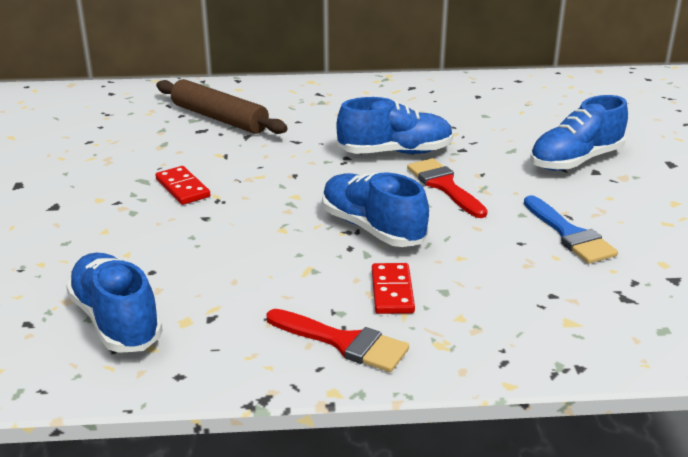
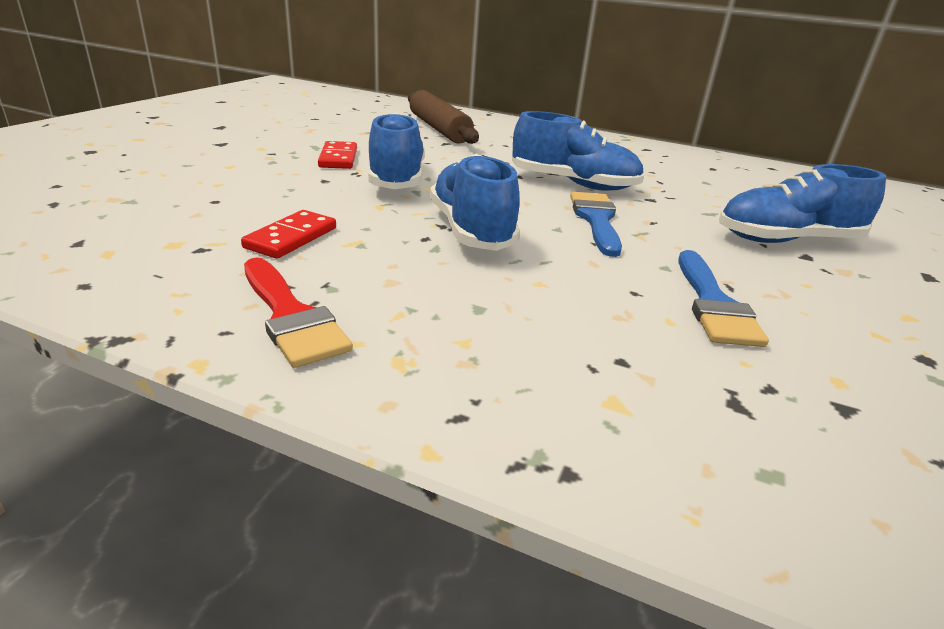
camera: 25 degrees right, 0 degrees up
blue shoe [66,253,163,353] -> blue shoe moved to [368,113,425,189]
red domino [372,263,415,314] -> red domino moved to [241,210,336,259]
red brush [407,158,488,218] -> blue brush [570,192,622,257]

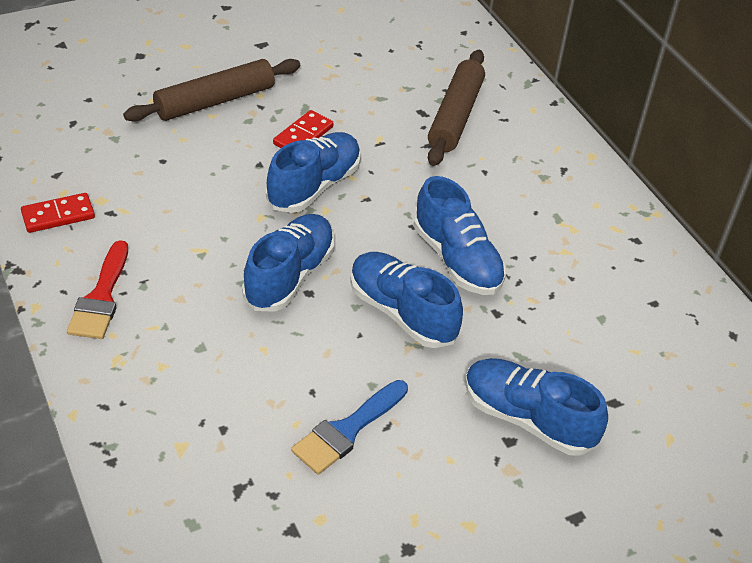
camera: 40 degrees right, 15 degrees up
red domino [241,210,336,259] -> red domino moved to [21,193,95,233]
blue brush [570,192,622,257] -> blue shoe [350,252,463,348]
none -> brown rolling pin [123,59,300,122]

